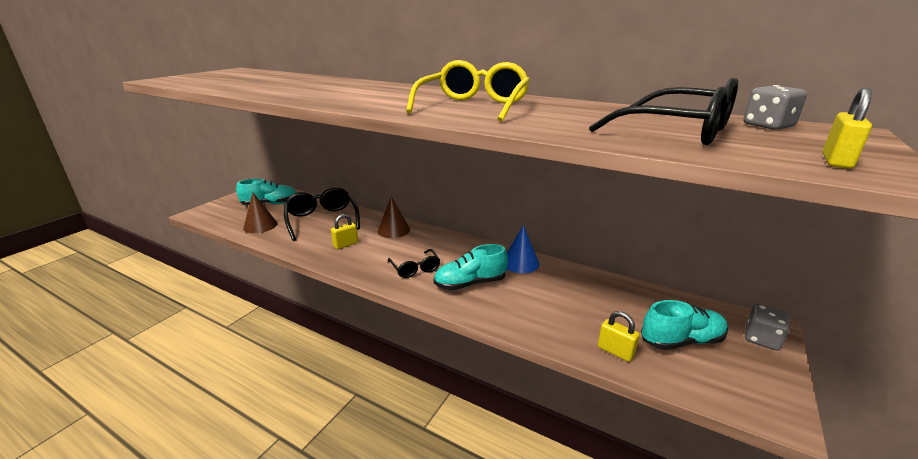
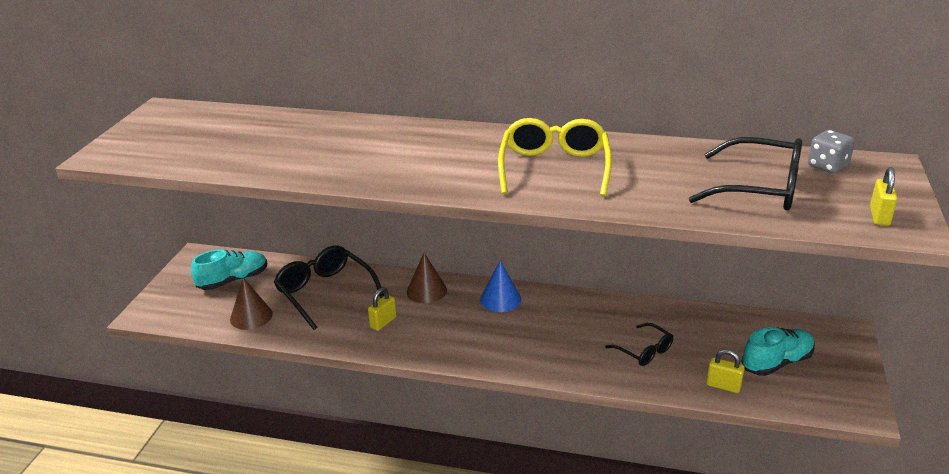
camera: 15 degrees left, 5 degrees up
black glasses [388,249,440,278] -> black glasses moved to [605,323,673,366]
turquoise shoe [434,244,508,290] -> none
blue cone [507,225,539,273] -> blue cone moved to [480,261,521,312]
grey dice [745,304,790,351] -> none

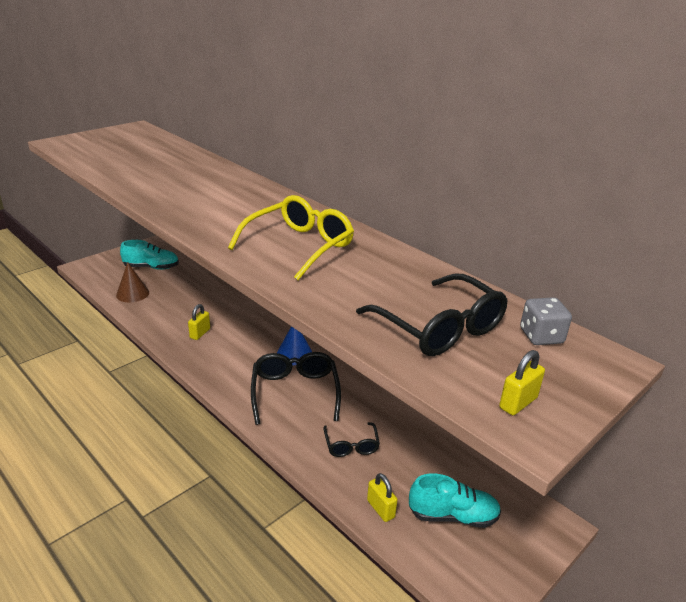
camera: 30 degrees right, 0 degrees up
black glasses [274,245,384,330] -> black glasses moved to [251,352,341,425]
yellow padlock [368,288,397,331] -> yellow padlock turned 45 degrees counterclockwise [188,304,210,340]
brown cone [407,253,447,303] -> none

